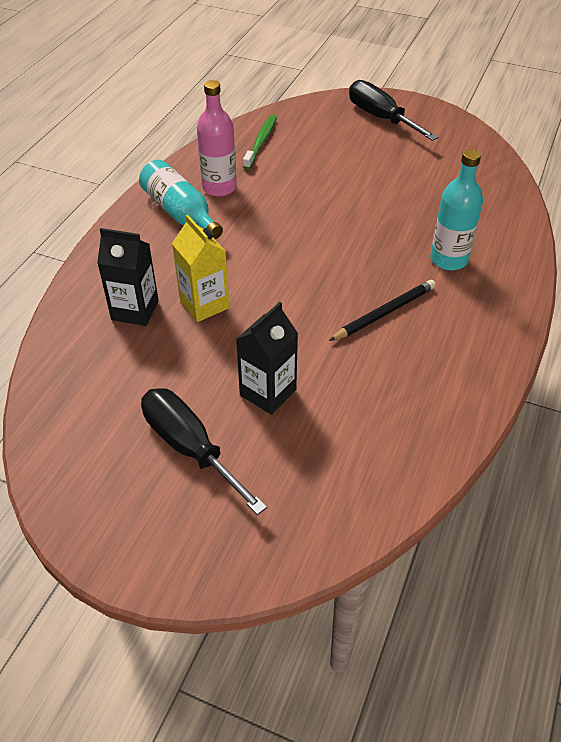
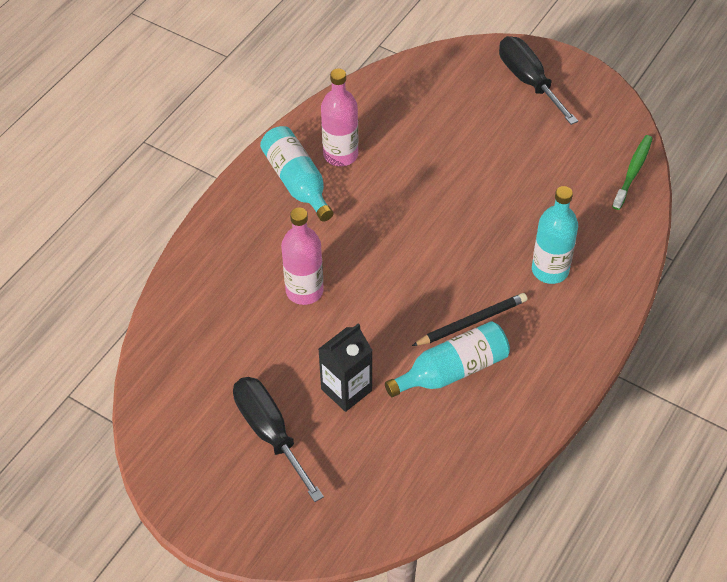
camera: 10 degrees right, 5 degrees up
black carton [97,228,159,326] -> none
yellow carton [172,215,229,322] -> pink bottle [281,208,324,305]
green toothbrush [243,115,277,169] -> green toothbrush moved to [612,135,653,210]
none -> turquoise bottle [385,321,510,397]

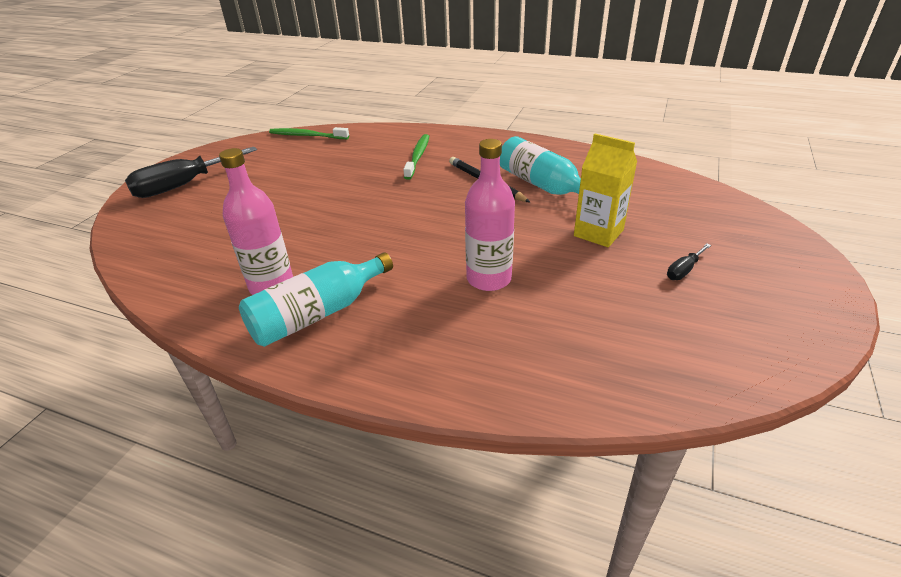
camera: 100 degrees left, 15 degrees down
black screwdriver [233,377,324,502] -> black screwdriver [667,244,711,280], size x0.44
black carton [318,323,373,412] -> yellow carton [574,134,637,247]
turquoise bottle [532,186,578,284] -> green toothbrush [403,134,429,180]

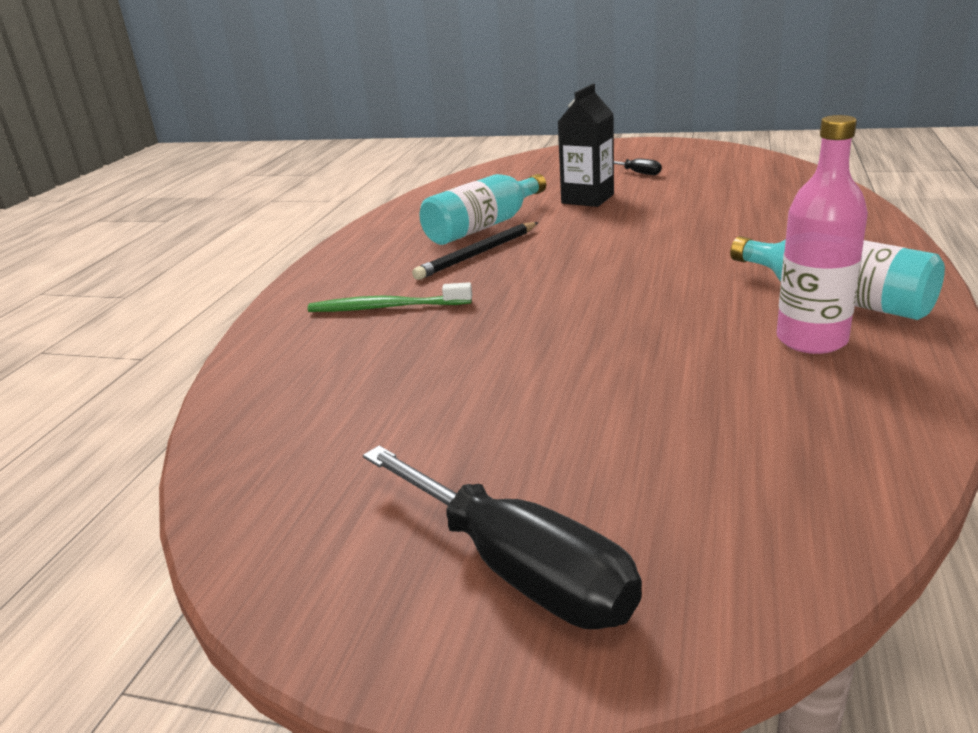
camera: 95 degrees left, 10 degrees down
green toothbrush [269,127,349,139] -> none
pink bottle [465,139,515,291] -> none
yellow carton [574,134,637,247] -> black carton [558,84,614,207]

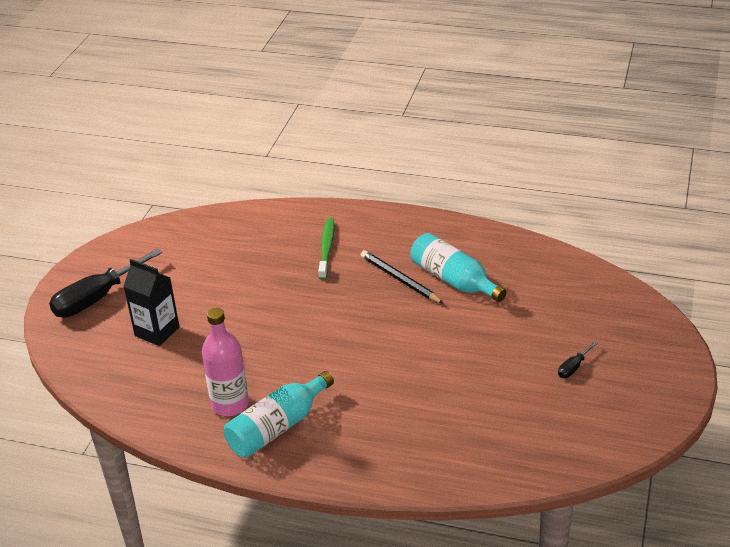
camera: 90 degrees right, 10 degrees up
black carton [558,84,614,207] -> black carton moved to [123,259,180,346]

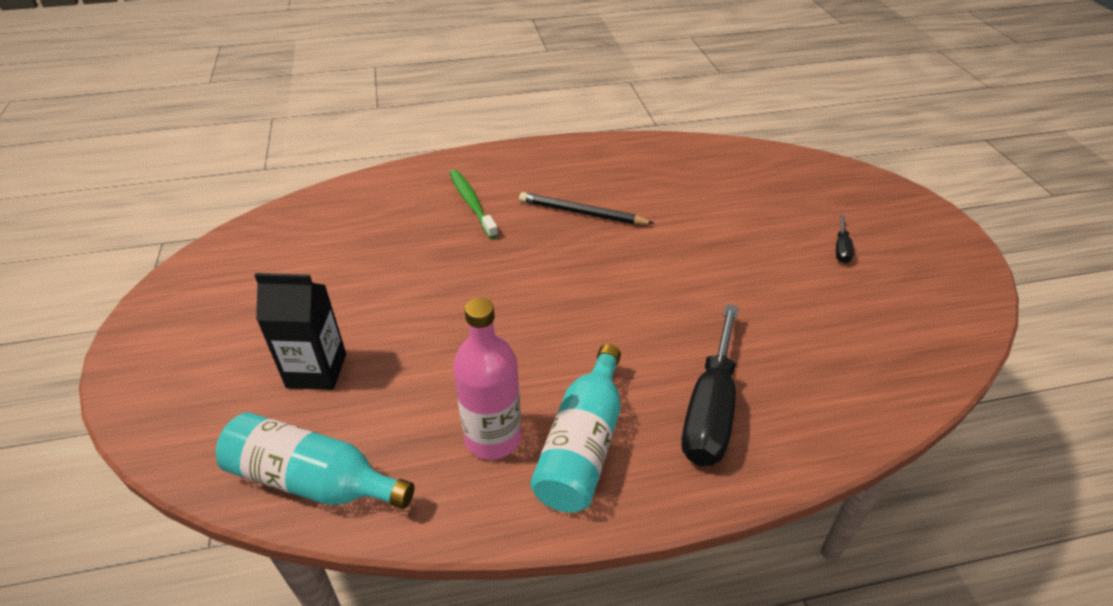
camera: 30 degrees left, 5 degrees up
black screwdriver [49,249,162,317] -> black screwdriver moved to [681,304,739,466]
turquoise bottle [411,233,507,302] -> turquoise bottle moved to [216,412,414,509]

